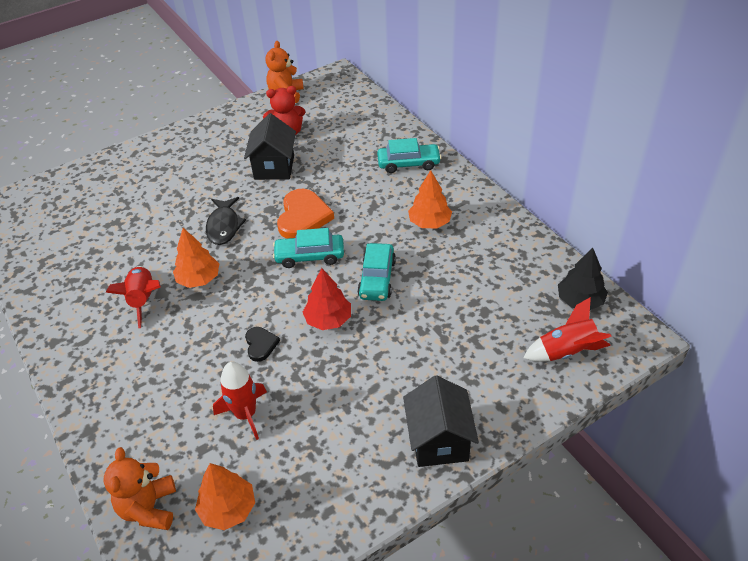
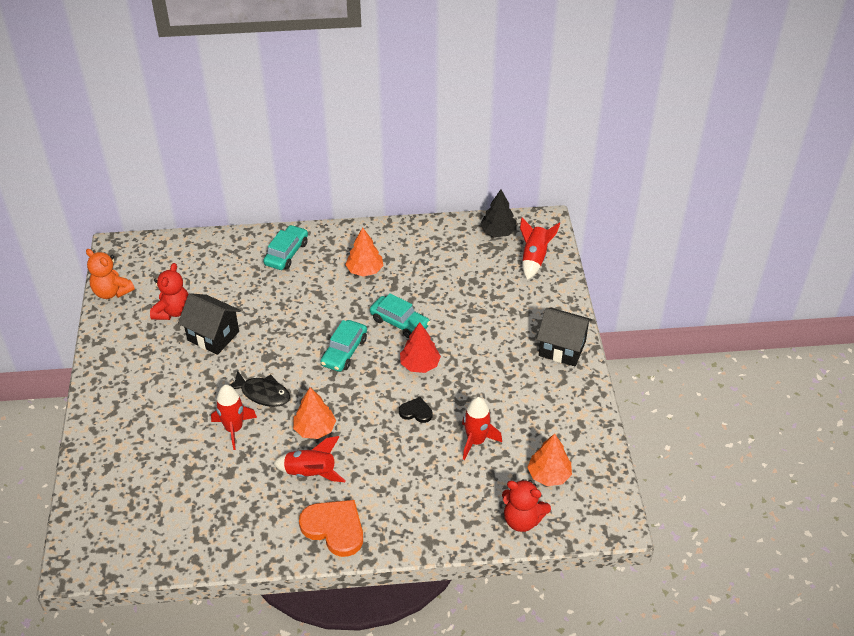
camera: 65 degrees left, 0 degrees up
orange teddy bear [104,447,176,530] -> red teddy bear [502,479,551,532]
orange heart [277,189,334,239] -> orange heart moved to [299,500,363,557]
none -> red rocket [211,385,257,450]

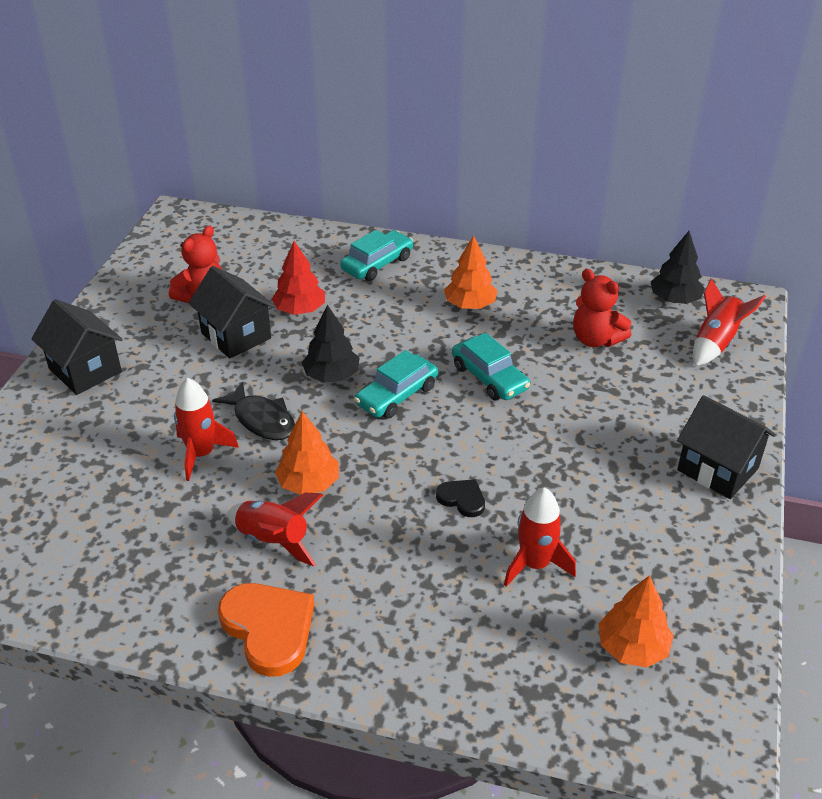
camera: 20 degrees right, 5 degrees down
orange teddy bear [86,249,135,299] -> none
red tree [400,322,441,373] -> red tree moved to [272,241,325,315]
red teddy bear [502,479,551,532] -> red teddy bear moved to [573,269,632,347]
none -> black house [31,299,123,395]
none -> black tree [302,305,360,383]

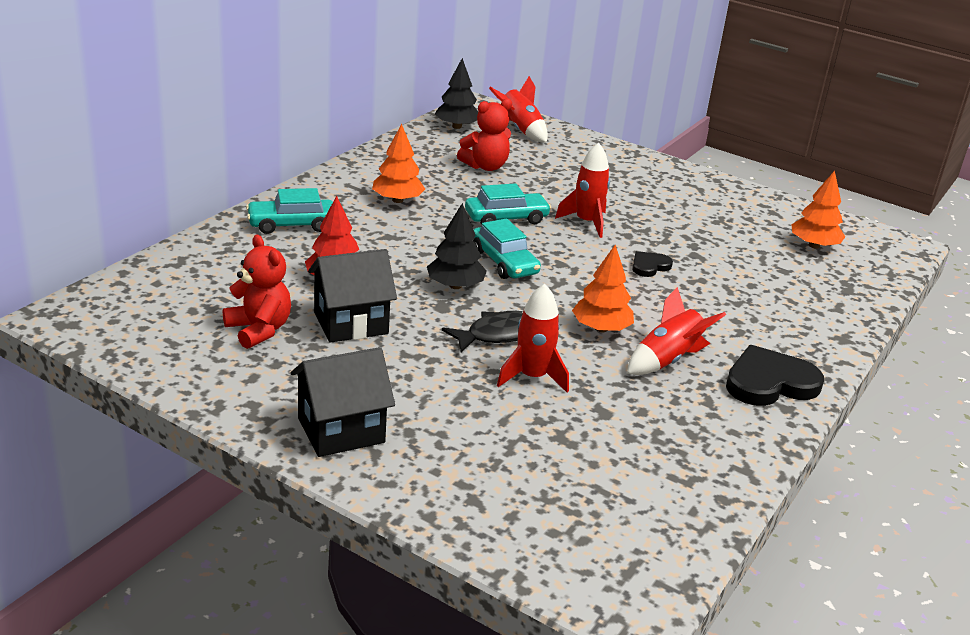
camera: 75 degrees left, 10 degrees down
orange heart [218,583,314,677] -> black heart [726,345,824,406]
turquoise car [340,230,413,281] -> turquoise car turned 75 degrees counterclockwise [246,188,333,234]
red rocket [504,488,576,587] -> red rocket moved to [555,143,610,238]
black house [677,395,776,499] -> none

